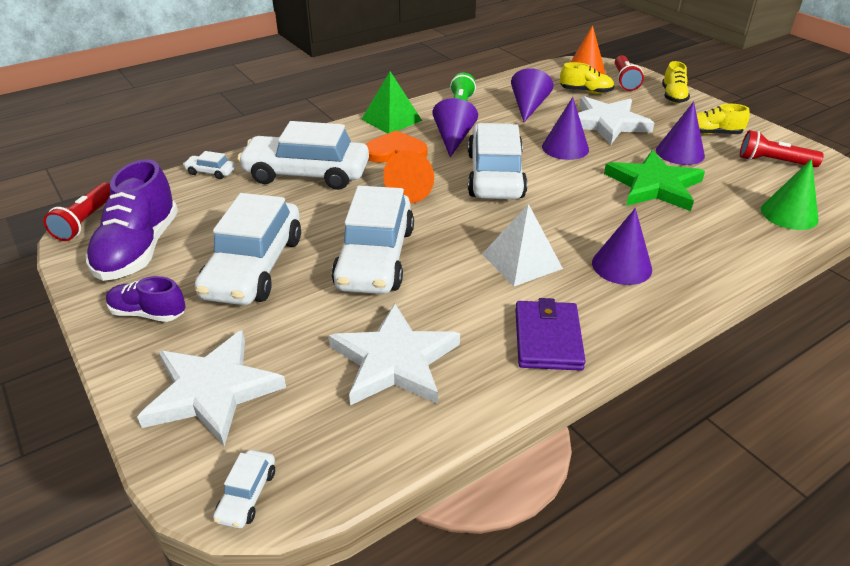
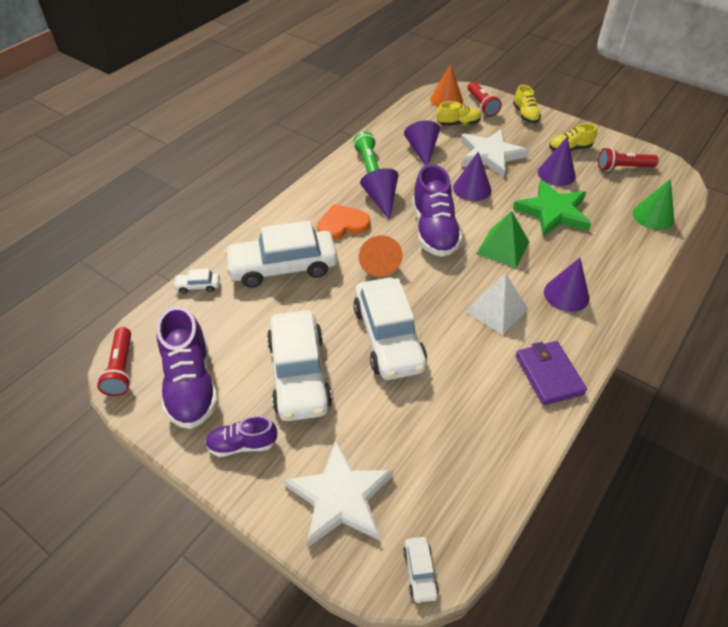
camera: 20 degrees left, 10 degrees up
white star [329,304,460,405] -> none
green pyramid [361,71,422,134] -> green pyramid moved to [476,211,529,268]
white car [468,123,527,199] -> purple shoe [412,164,462,257]

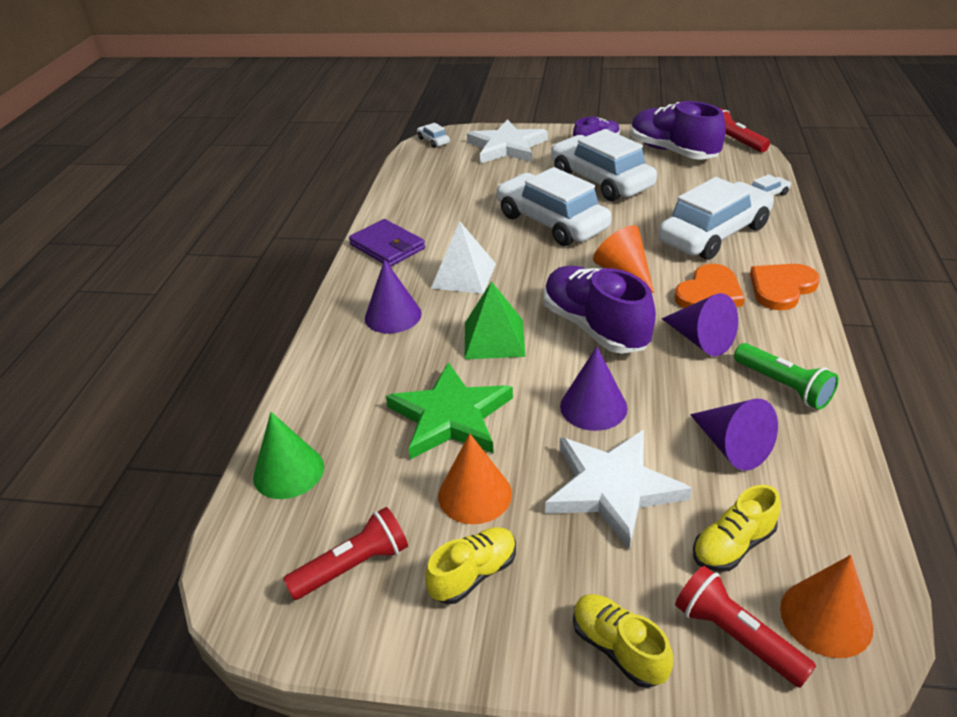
camera: 155 degrees right, 10 degrees down
purple cone [538,137,576,186] -> orange cone [438,433,512,524]
none -> orange heart [750,264,820,310]

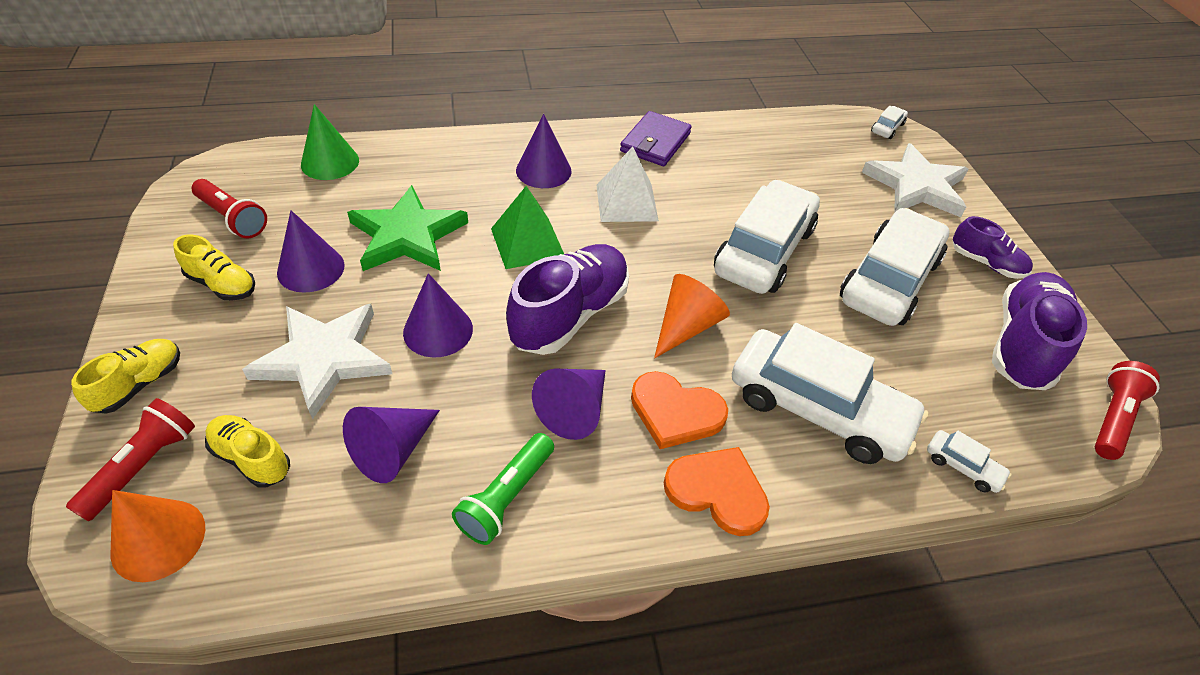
camera: 65 degrees right, 10 degrees up
orange cone [438,433,512,524] -> purple cone [277,210,345,293]

